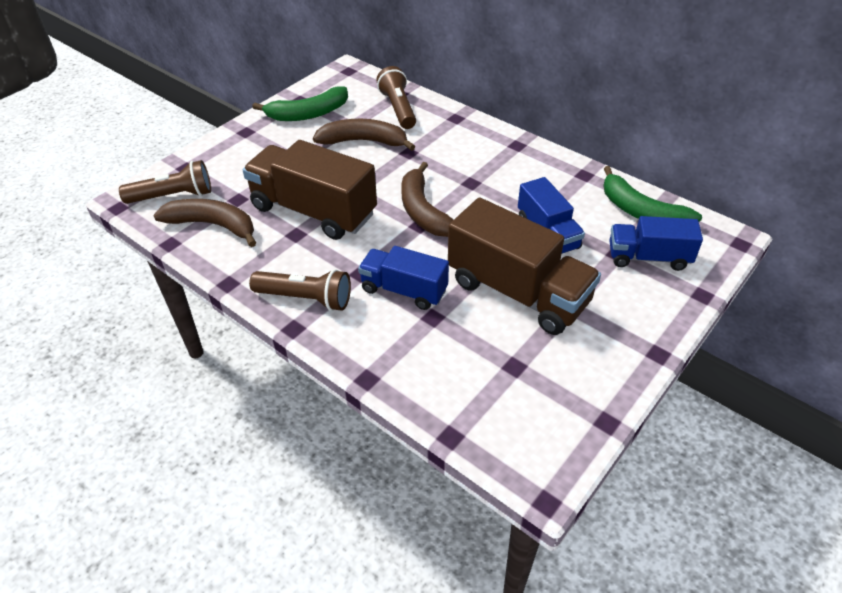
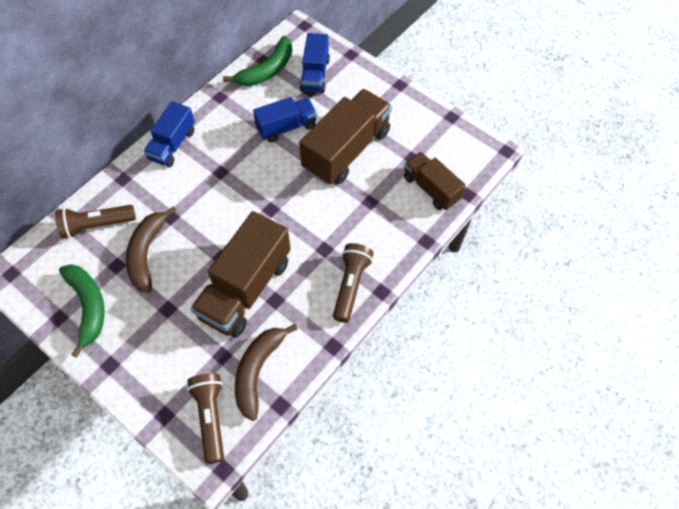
camera: 90 degrees left, 15 degrees up
blue truck [358,246,449,310] -> blue truck moved to [144,101,195,167]
brown banana [401,162,453,237] -> none
none -> brown truck [404,152,466,210]

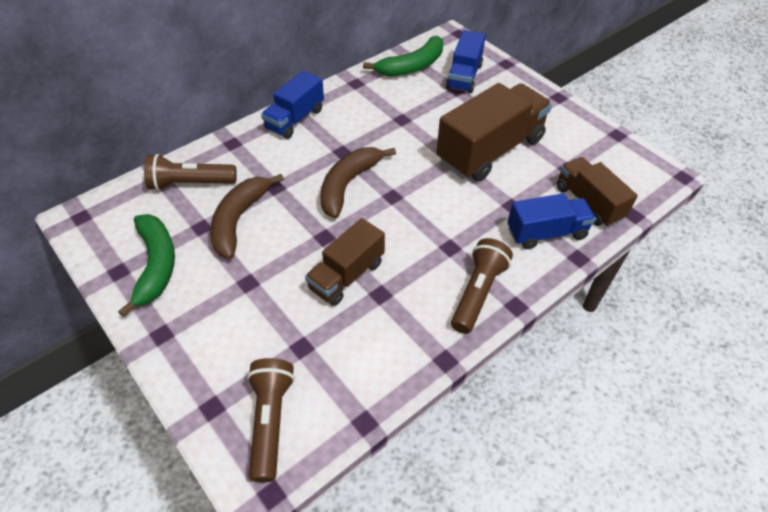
camera: 10 degrees right, 10 degrees down
brown truck [191,211,291,338] -> brown truck [305,218,385,306], size x0.60
brown banana [235,324,298,421] -> brown banana moved to [321,147,396,219]
blue truck [253,97,317,143] -> blue truck moved to [508,193,596,249]

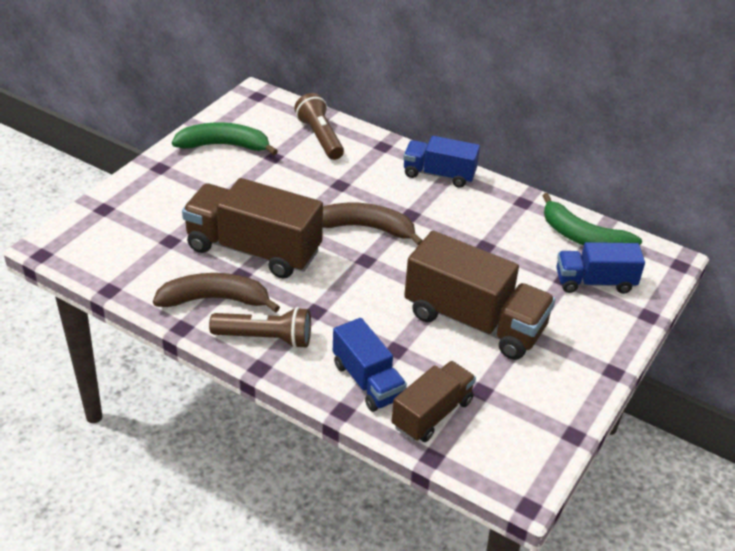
camera: 70 degrees right, 10 degrees down
green banana [118,214,175,317] -> green banana turned 150 degrees counterclockwise [172,122,278,155]
brown banana [210,174,284,259] -> brown banana moved to [153,273,280,313]
brown flashlight [247,358,295,482] -> none
brown truck [305,218,385,306] -> brown truck [182,178,323,279], size x1.67

